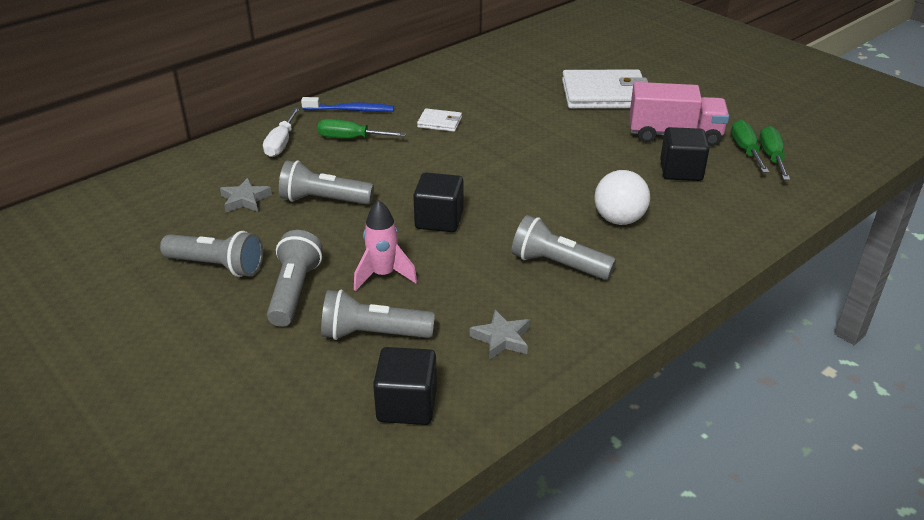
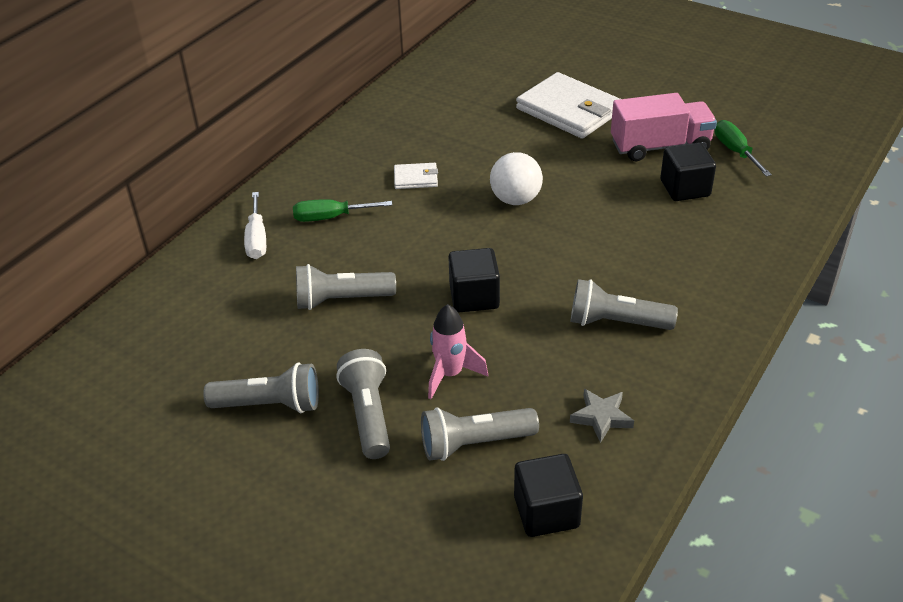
camera: 15 degrees left, 5 degrees up
grey star [220,178,272,212] -> none
blue toothbrush [301,97,394,112] -> none
white wallet [562,69,648,109] -> white wallet turned 60 degrees clockwise [516,72,620,139]
white ball [594,170,650,225] -> white ball moved to [490,152,543,205]
green screwdriver [759,126,790,180] -> none

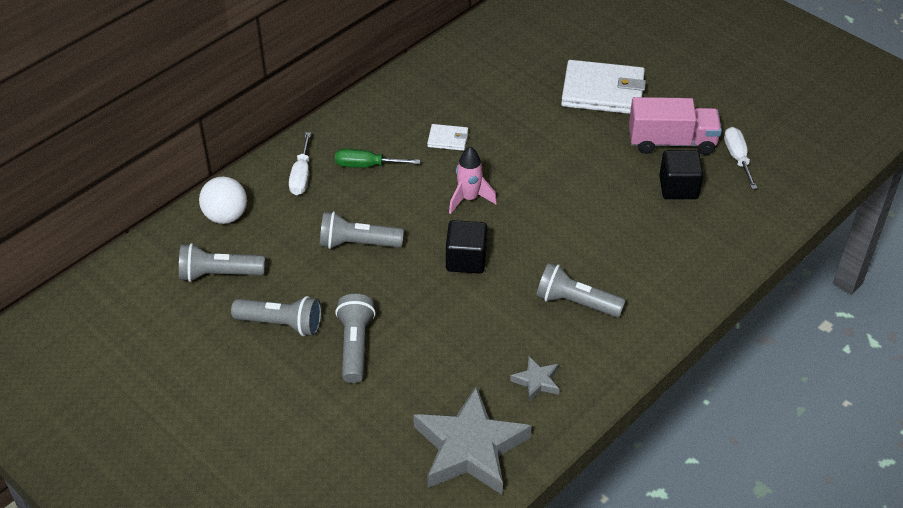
camera: 10 degrees right, 5 degrees up
grey flashlight [421,407,539,461] -> grey flashlight moved to [179,243,265,282]
pink rocket [428,304,488,399] -> pink rocket moved to [449,147,497,214]
white ball [490,152,543,205] -> white ball moved to [199,177,247,224]
black cube [514,454,583,537] -> grey star [414,386,532,495]
white wallet [516,72,620,139] -> white wallet turned 45 degrees counterclockwise [561,60,646,114]
green screwdriver [715,120,772,176] -> white screwdriver [724,127,757,189]

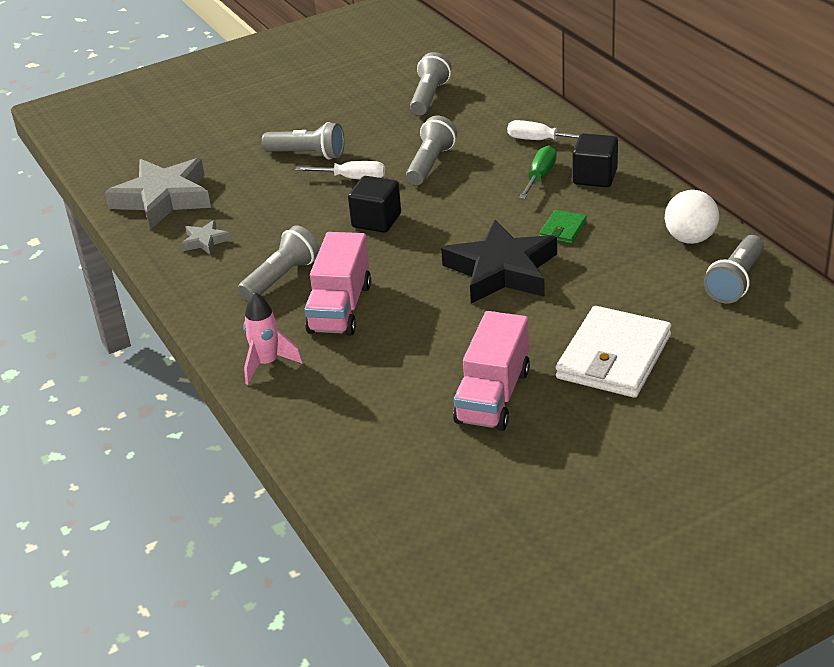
camera: 110 degrees right, 10 degrees down
white ball [199,177,247,224] -> white ball moved to [665,190,719,244]
grey flashlight [231,296,322,336] -> grey flashlight moved to [704,235,764,304]
white wallet [427,124,468,151] -> green wallet [540,210,587,244]
pink rocket [449,147,497,214] -> pink rocket moved to [243,292,303,385]
black cube [659,150,703,199] -> black cube moved to [573,133,618,187]
white screwdriver [724,127,757,189] -> white screwdriver moved to [295,161,385,179]
none -> pink truck [304,232,371,336]
none -> black star [441,220,557,303]

